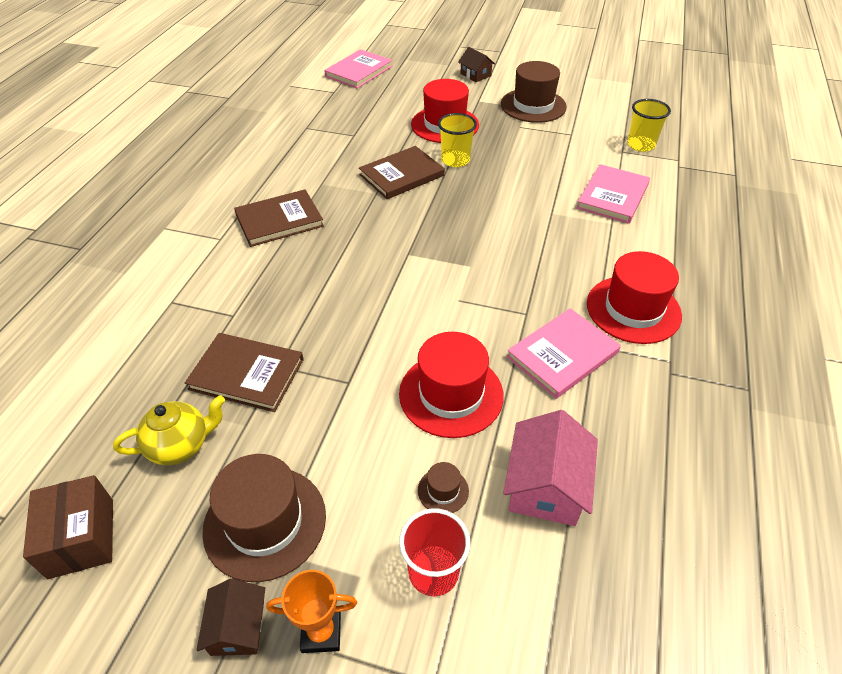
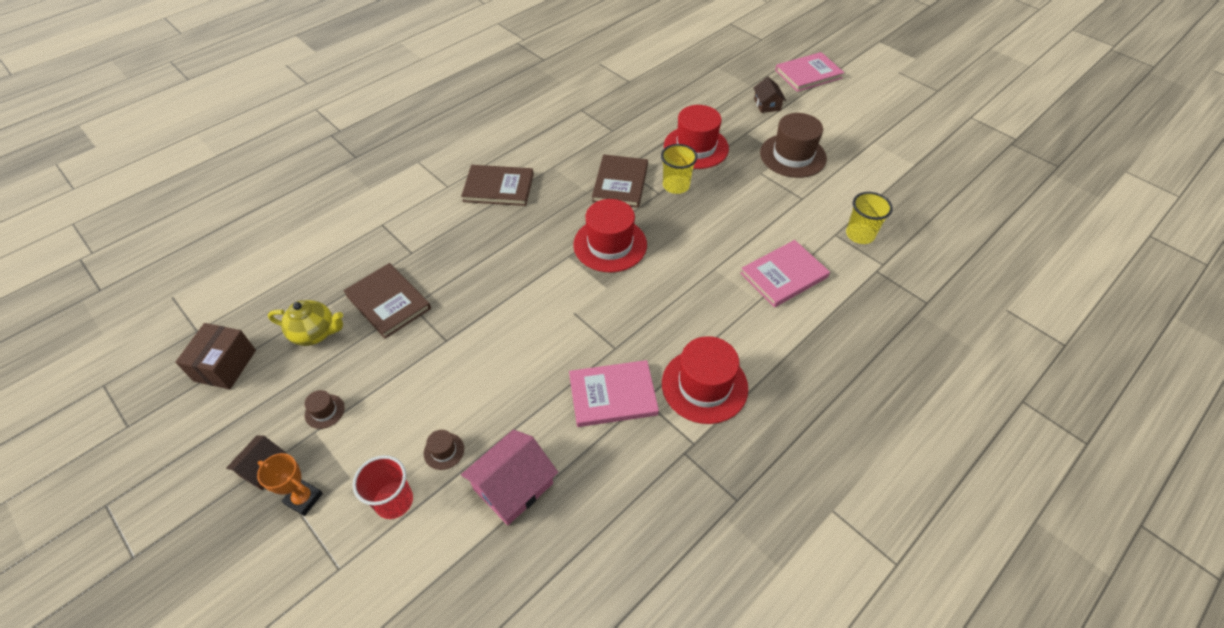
camera: 30 degrees right, 5 degrees up
brown hat [202,454,326,582] -> brown hat [304,390,345,429], size x0.44
pink book [324,49,392,88] -> pink book moved to [775,52,844,92]
brown book [359,146,445,199] -> brown book turned 75 degrees counterclockwise [592,154,648,208]
red hat [399,332,504,438] -> red hat moved to [573,199,647,272]

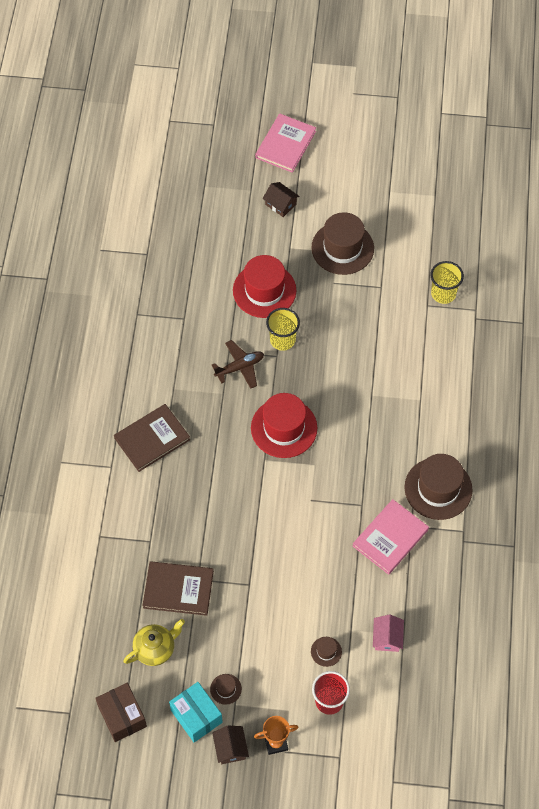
camera: 40 degrees left, 10 degrees up
pink house [461,429,558,525] -> pink house [373,615,404,652], size x0.61
brown book [592,154,648,208] -> brown plane [212,340,264,389]
red hat [662,336,748,424] -> brown hat [404,454,473,520]
pink book [740,240,830,307] -> none
none -> turquoise box [169,682,223,742]

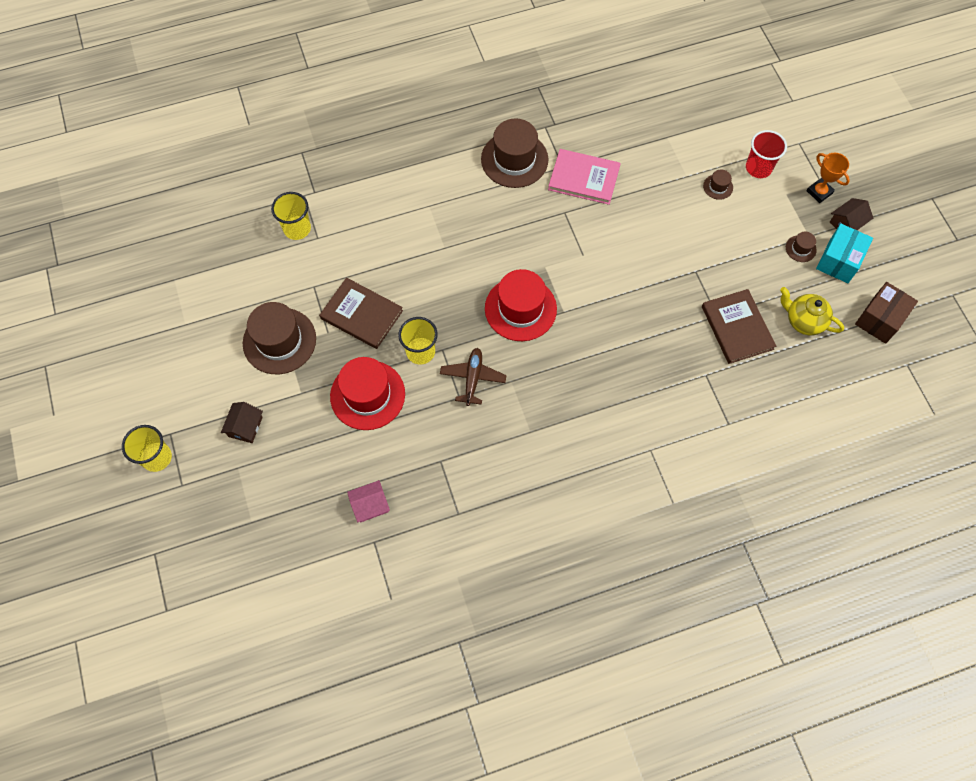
camera: 115 degrees left, 5 degrees up
brown book [114,404,190,472] -> brown book moved to [319,278,403,349]
brown plane [212,340,264,389] -> brown plane turned 60 degrees clockwise [440,348,507,406]
pink book [255,113,316,173] -> yellow cup [122,425,172,472]
pink house [373,615,404,652] -> pink house moved to [347,480,390,523]

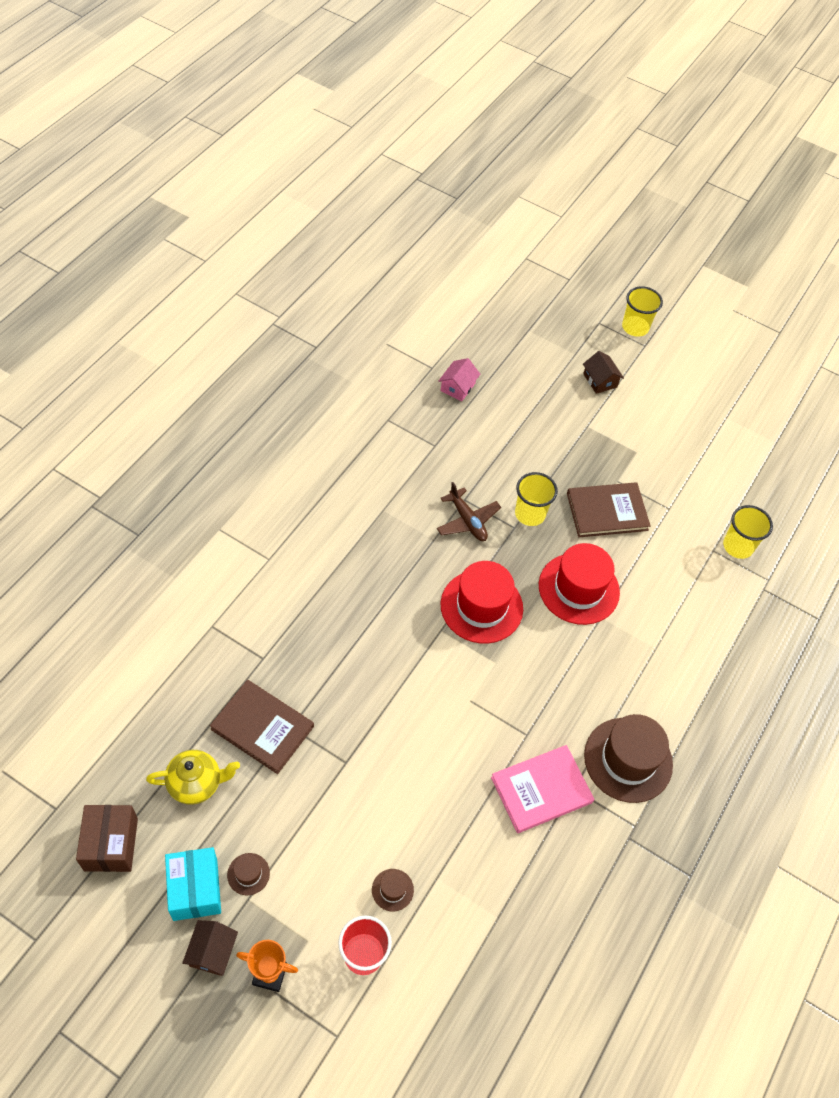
camera: 135 degrees right, 10 degrees down
brown hat [243,302,316,374] -> none
red hat [330,357,405,430] -> red hat moved to [539,543,620,625]

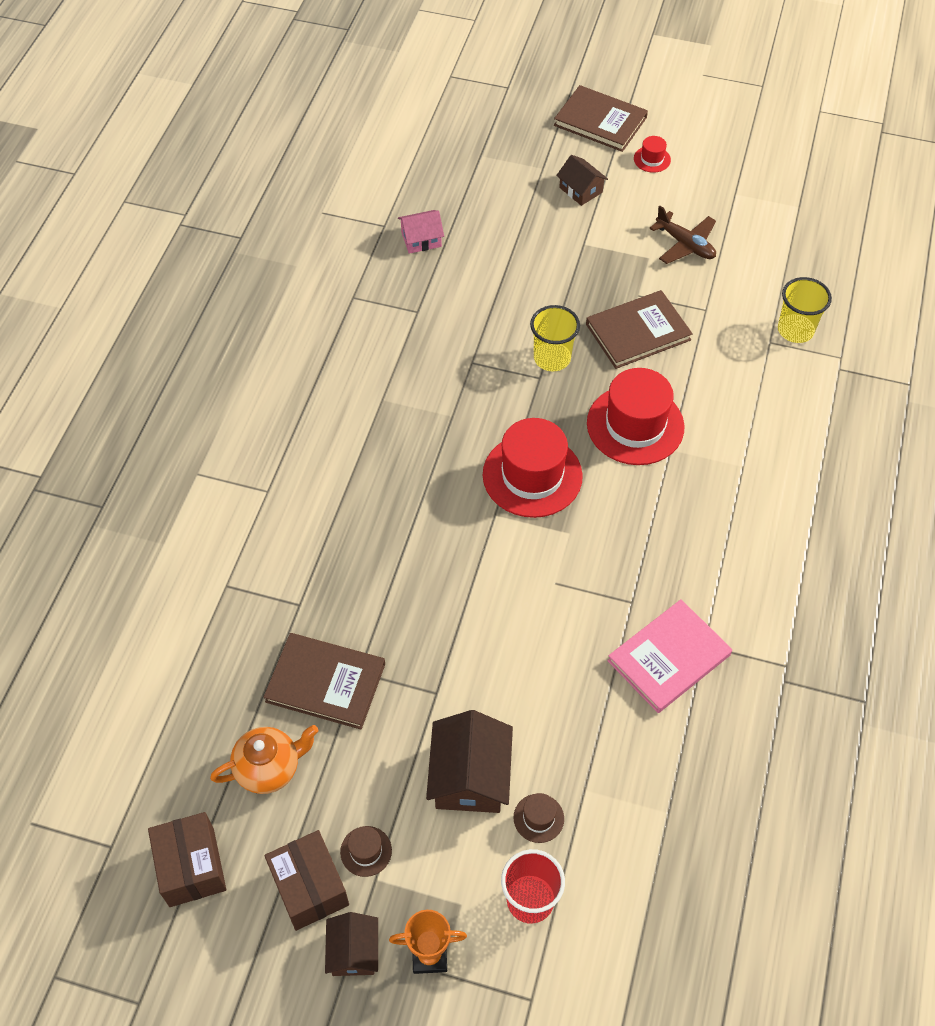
camera: 10 degrees left, 0 degrees up
yellow teapot [146,750,240,805] -> orange teapot [210,725,318,794]
turquoise box [165,847,221,921] -> brown box [264,830,349,931]
brown plane [437,482,501,541] -> brown plane moved to [649,205,716,264]
pink house [438,358,480,401] -> pink house turned 60 degrees clockwise [398,210,444,254]
brown hat [584,714,673,803] -> none
yellow cup [622,286,663,337] -> brown book [554,85,648,152]
none -> brown house [426,710,513,813]
none -> red hat [634,136,671,173]

